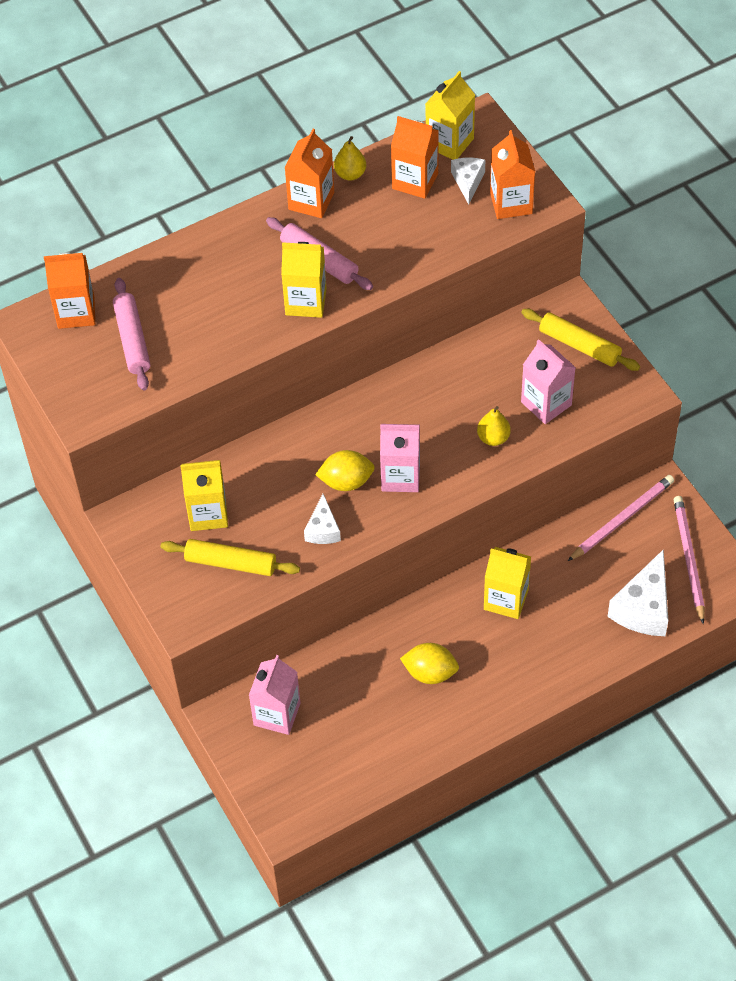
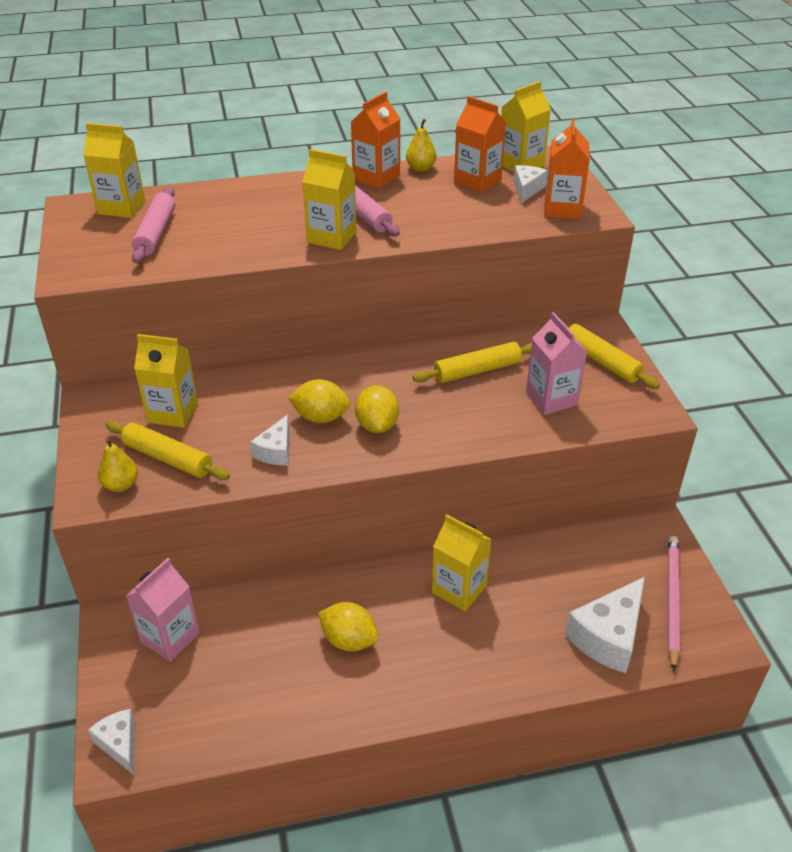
camera: 15 degrees right, 15 degrees down
orange carton [44,252,95,329] -> yellow carton [83,123,145,218]
pink carton [380,424,420,492] -> yellow lemon [355,385,399,433]
yellow pear [477,406,511,446] -> yellow pear moved to [98,438,138,492]
pink pencil [568,475,674,561] -> none
none -> white cheese [88,709,135,775]
none -> yellow rolling pin [413,342,532,383]

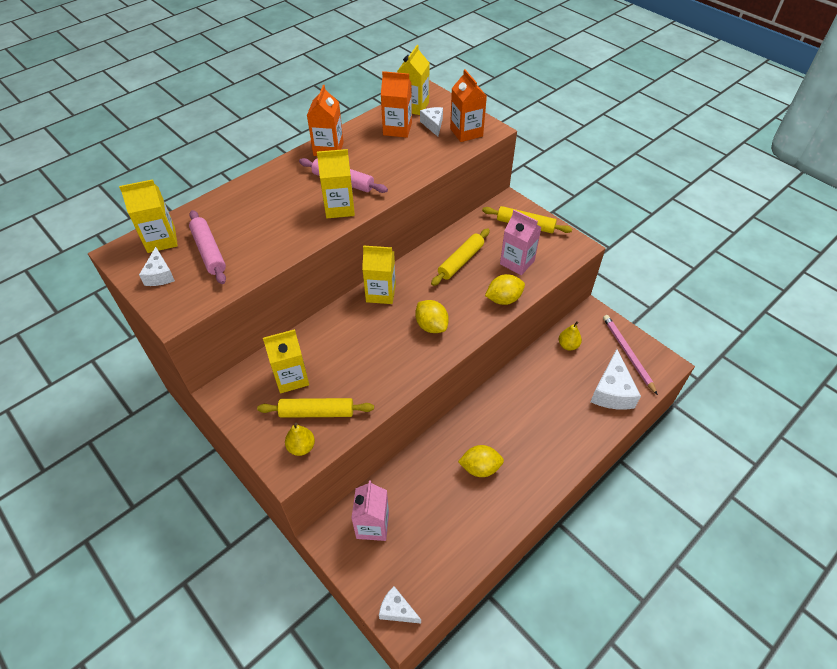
camera: 30 degrees left, 10 degrees up
white cheese [250,415,289,465] -> white cheese moved to [139,247,175,286]
yellow lemon [288,379,350,423] -> yellow lemon moved to [485,274,525,305]
yellow pear [406,119,436,172] -> yellow pear moved to [559,321,582,350]
yellow carton [432,514,492,611] -> yellow carton moved to [362,245,396,304]

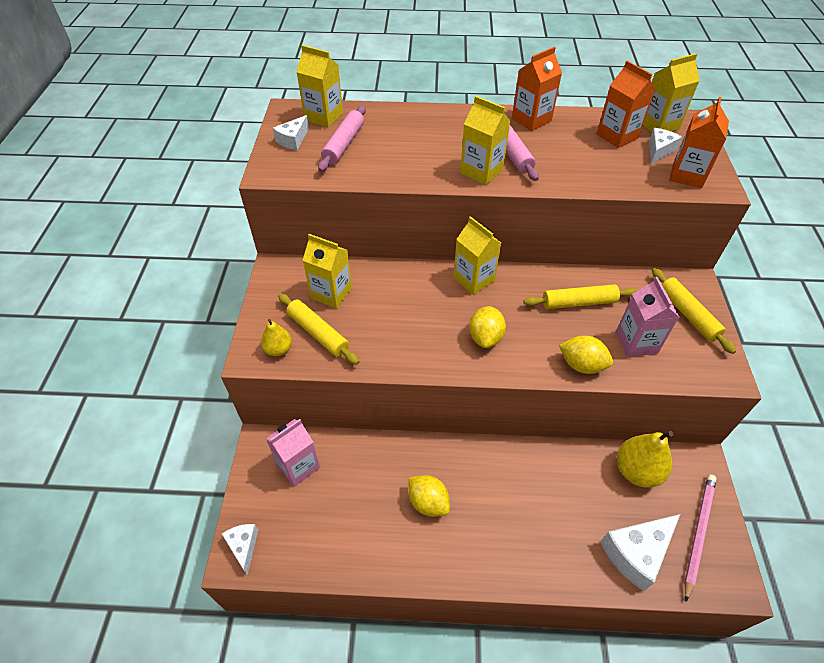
camera: 45 degrees right, 0 degrees up
yellow pear [559,321,582,350] -> yellow pear [617,431,674,488], size x1.76

